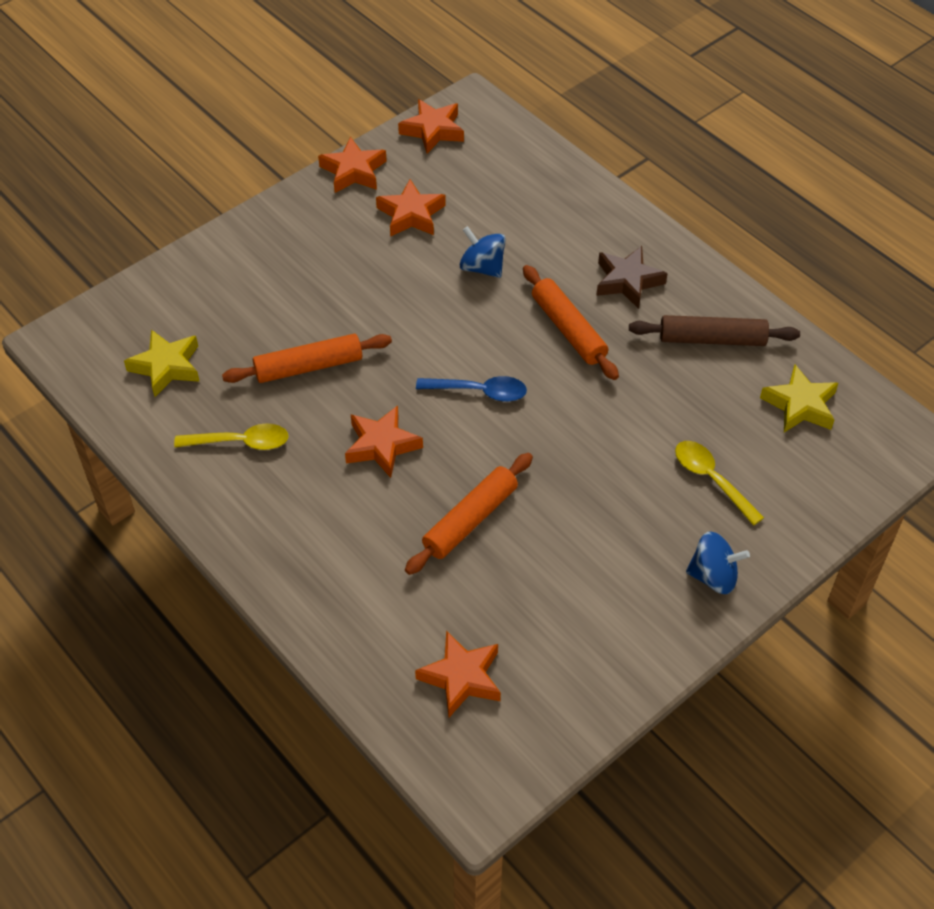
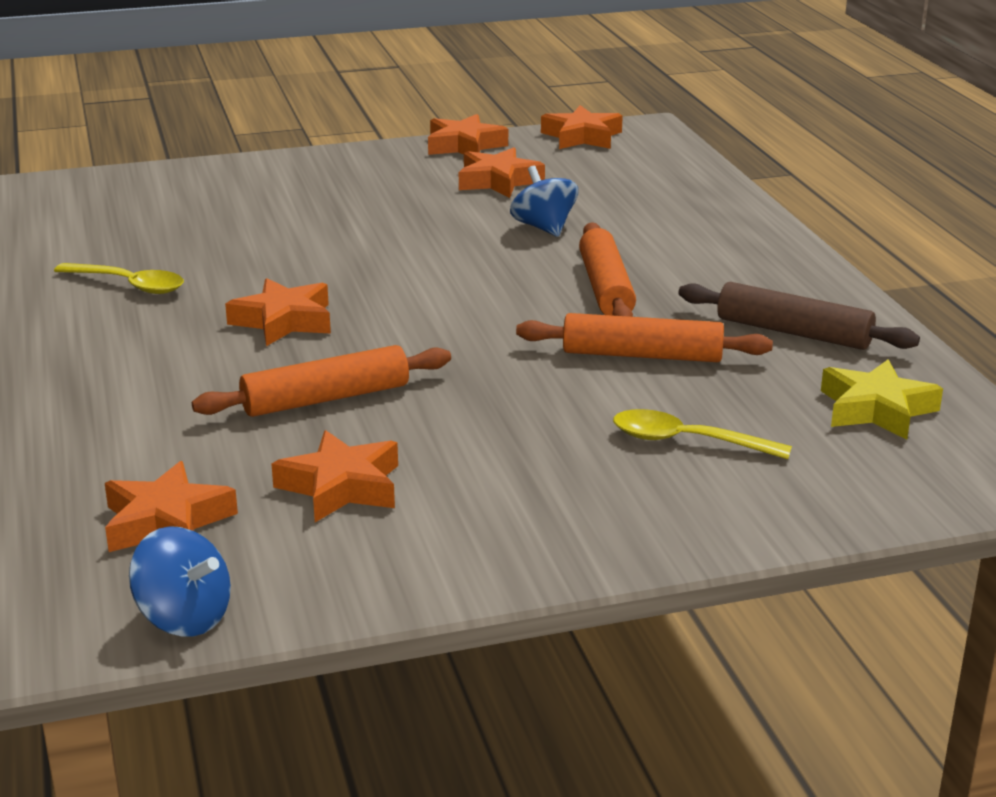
camera: 25 degrees right, 25 degrees down
yellow star [124,330,200,397] -> none
orange rolling pin [222,334,392,383] -> orange rolling pin moved to [516,313,773,362]
blue spoon [416,376,527,402] -> none
brown star [596,246,668,309] -> none
yellow spoon [675,441,764,526] -> yellow spoon turned 60 degrees counterclockwise [613,409,792,459]
blue spinning top [686,532,750,594] -> blue spinning top moved to [129,526,231,636]
none -> orange star [271,430,398,522]

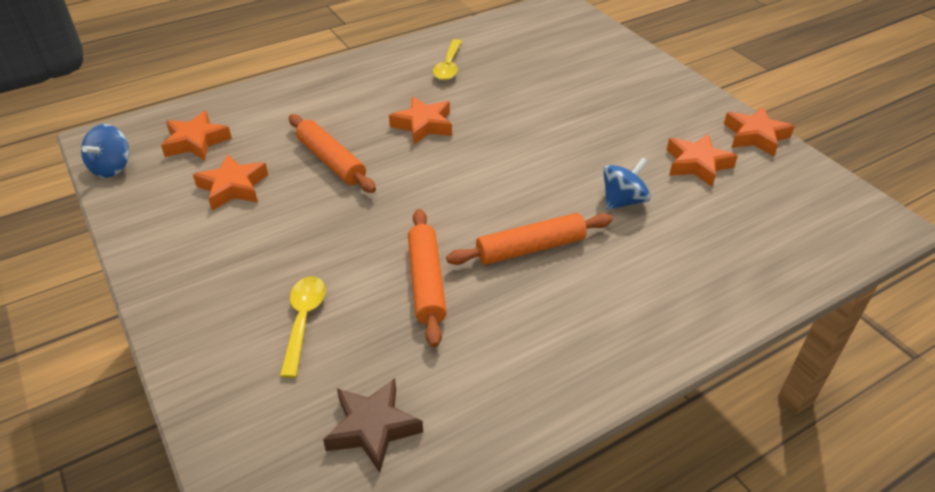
camera: 75 degrees right, 15 degrees up
orange star [541,105,623,149] -> none
brown rolling pin [678,282,920,350] -> none
yellow star [821,359,943,440] -> brown star [323,378,423,473]

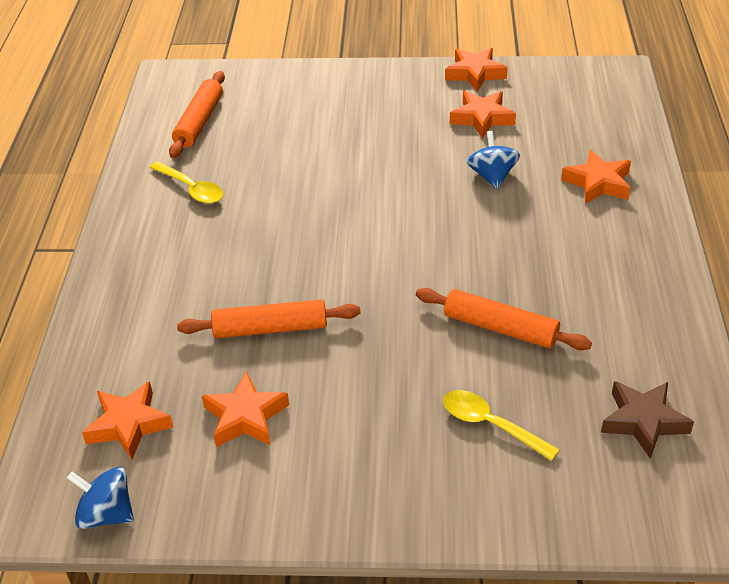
camera: 55 degrees left, 0 degrees up
blue spinning top [81,124,129,178] -> blue spinning top turned 150 degrees clockwise [67,467,134,529]
orange star [389,96,452,145] -> orange star moved to [561,150,631,204]
orange rolling pin [446,213,613,265] -> orange rolling pin moved to [169,71,225,158]

